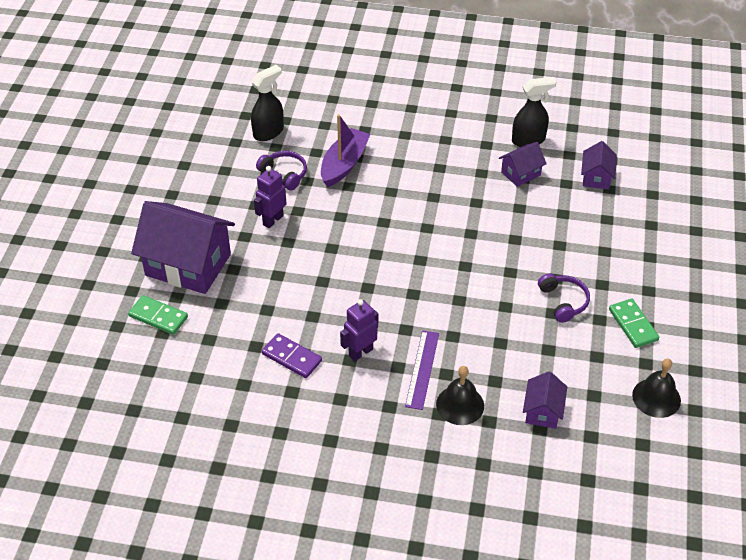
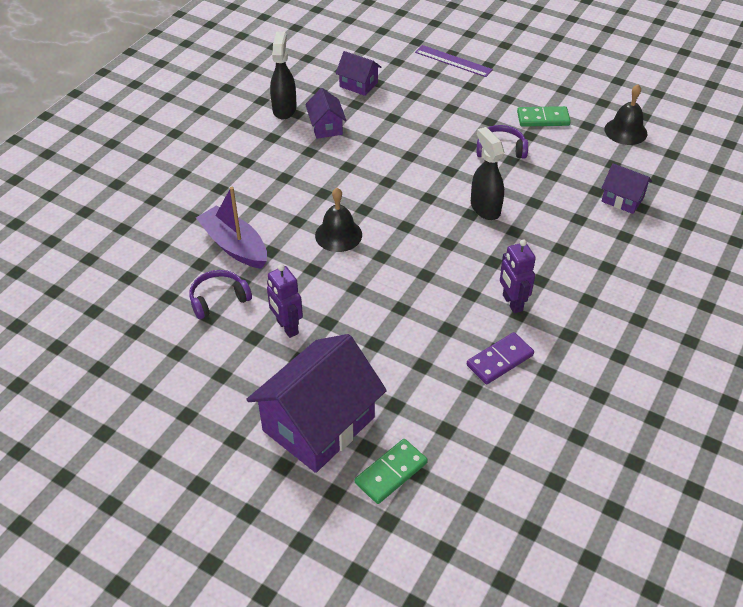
camera: 70 degrees left, 0 degrees up
black spray bottle [251,65,284,141] -> black spray bottle moved to [471,127,504,220]
purple ruler [405,330,439,410] -> purple ruler moved to [415,45,493,77]
black bell [436,366,484,425] -> black bell moved to [315,188,362,252]

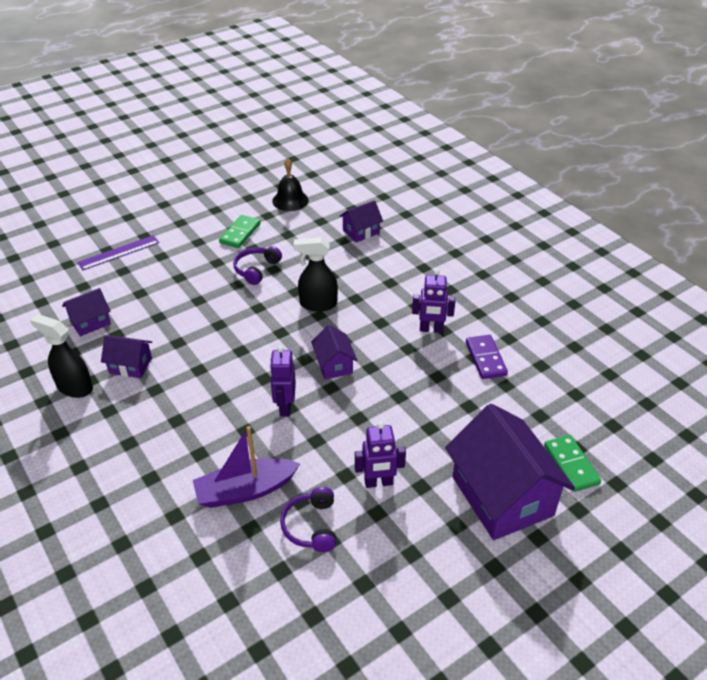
camera: 65 degrees left, 5 degrees down
black bell [315,188,362,252] -> purple robot [270,346,296,416]
none -> purple house [311,325,357,379]

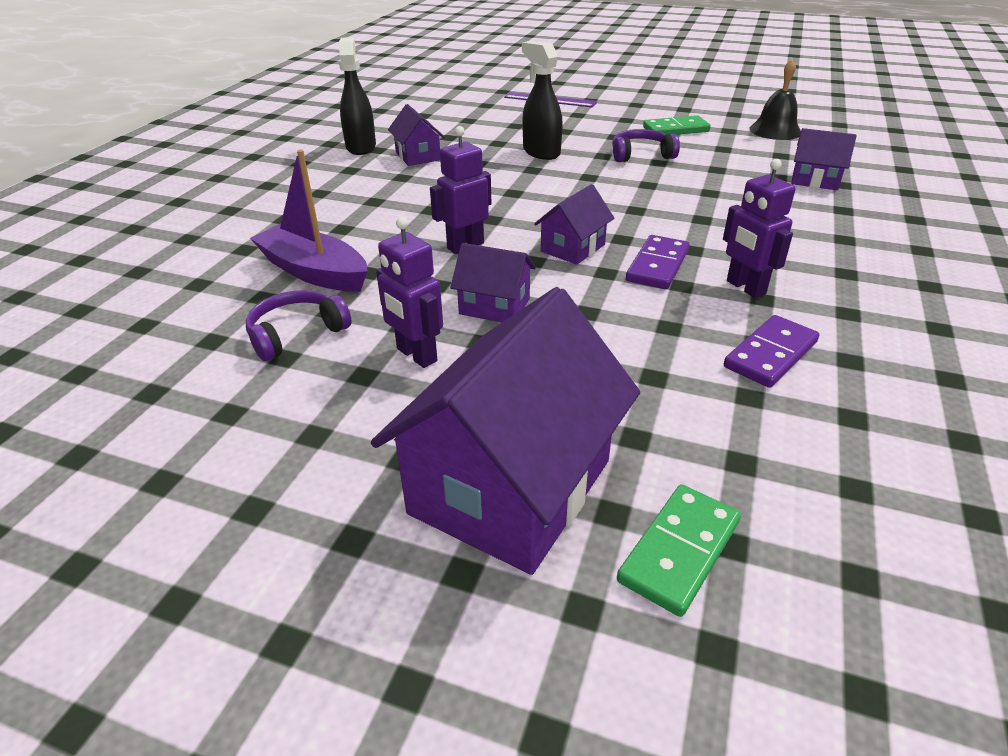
camera: 55 degrees right, 5 degrees down
purple house [62,288,111,336] -> purple house moved to [451,243,536,322]
black spray bottle [293,237,338,312] -> black spray bottle moved to [522,41,563,160]
none -> purple domino [626,235,689,289]

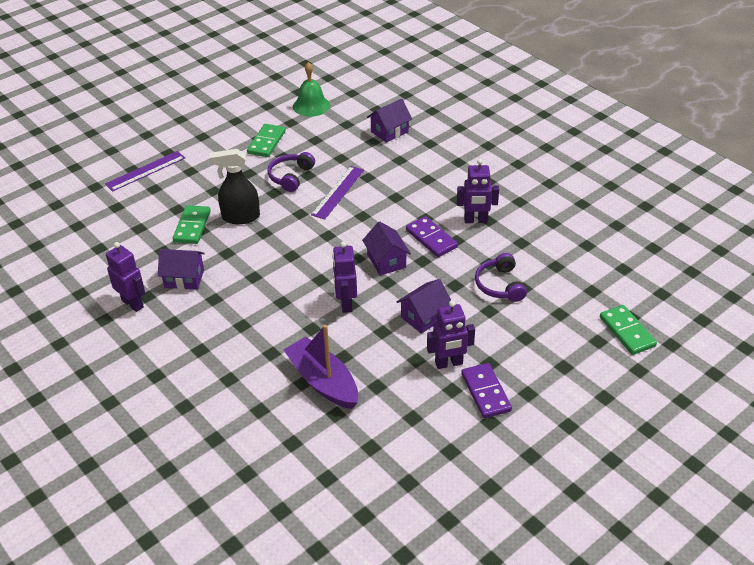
camera: 60 degrees left, 5 degrees up
purple headphones [246,290,352,361] -> purple headphones moved to [475,253,527,302]
purple boat [250,150,368,292] -> purple boat turned 75 degrees clockwise [284,325,358,409]
black spray bottle [339,37,376,155] -> purple robot [106,242,145,312]
purple house [371,287,640,575] -> none
purple domino [724,315,819,388] -> purple domino moved to [461,363,512,418]
black bell [749,59,801,140] -> green bell [293,62,330,117]
none -> green domino [173,205,211,244]
none -> purple ruler [311,166,364,220]

